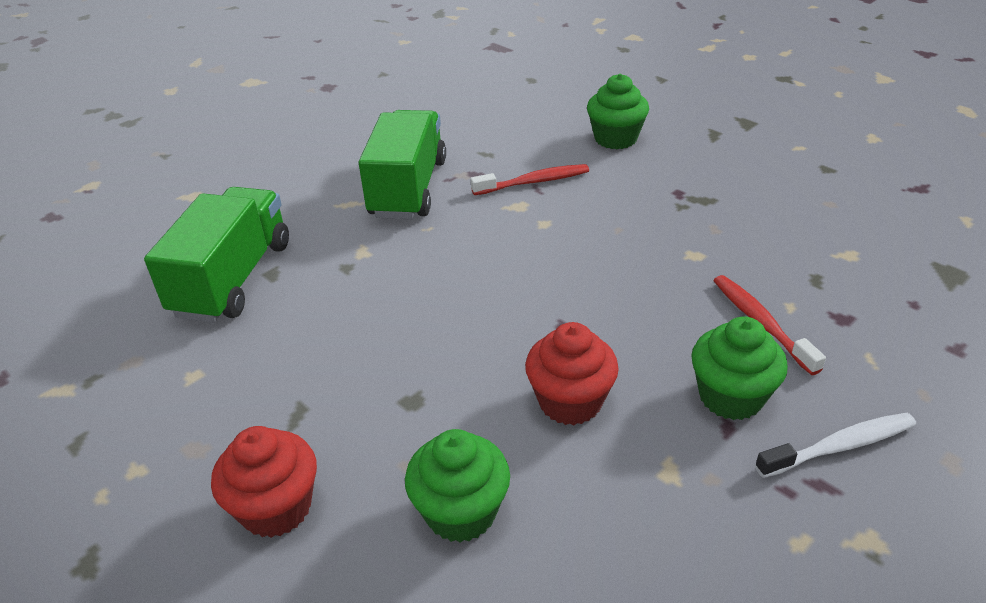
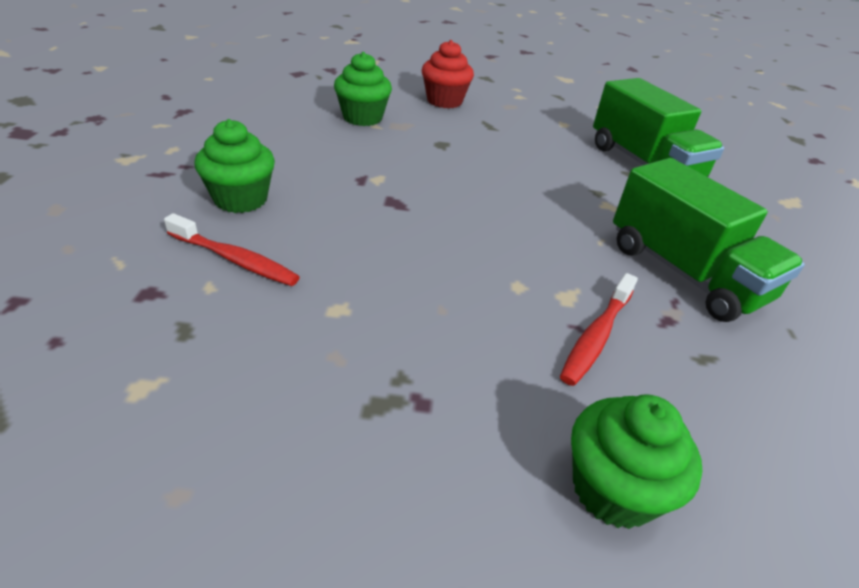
camera: 135 degrees right, 0 degrees up
red cupcake [525,322,619,425] -> none
white toothbrush [755,413,916,478] -> none

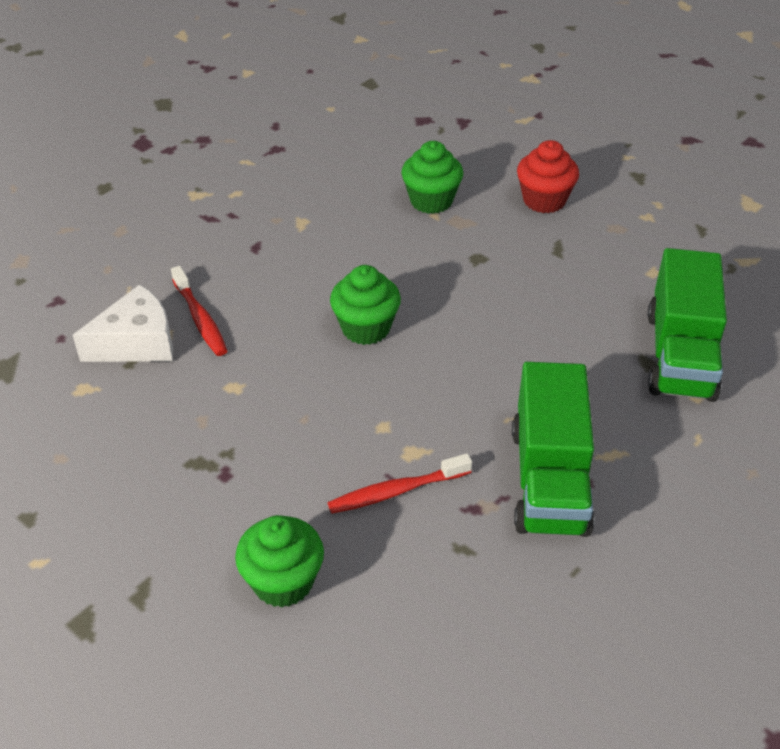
camera: 40 degrees right, 5 degrees up
green cupcake [194,119,275,213] -> green cupcake moved to [330,265,401,345]
none -> white cheese [73,284,173,362]

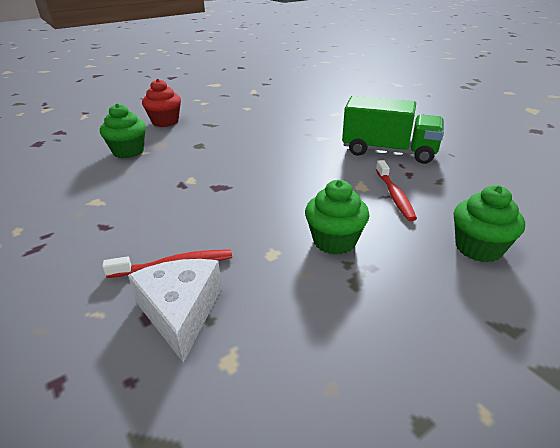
camera: 75 degrees left, 10 degrees down
green cupcake [330,265,401,345] -> green cupcake moved to [305,180,370,255]
green truck [648,248,727,402] -> none

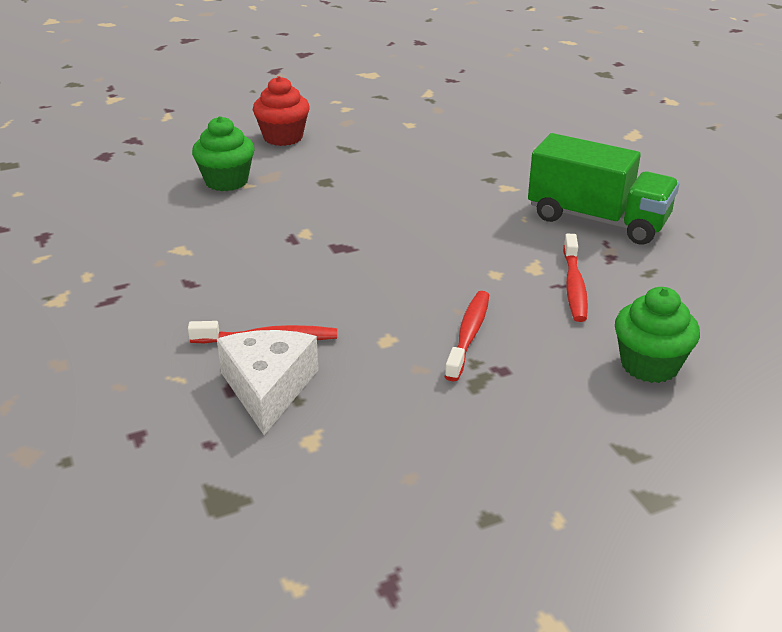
camera: 10 degrees right, 0 degrees up
green cupcake [305,180,370,255] -> red toothbrush [445,291,489,382]

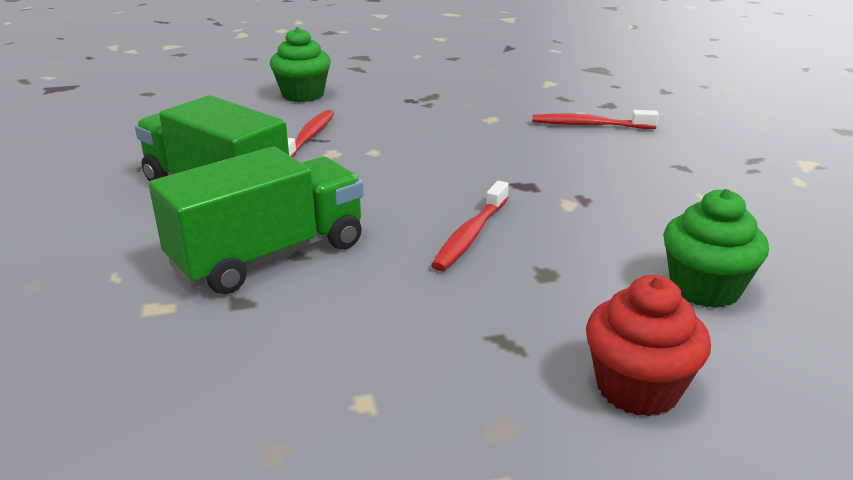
camera: 170 degrees left, 5 degrees down
white cheese [217,330,319,435] -> none
red toothbrush [445,291,489,382] -> red toothbrush moved to [431,181,509,271]
none -> green truck [149,147,364,294]

